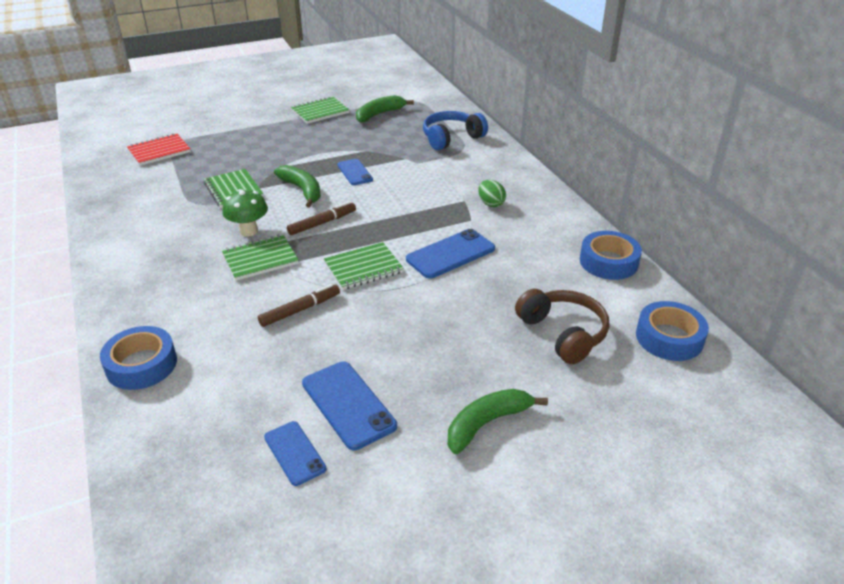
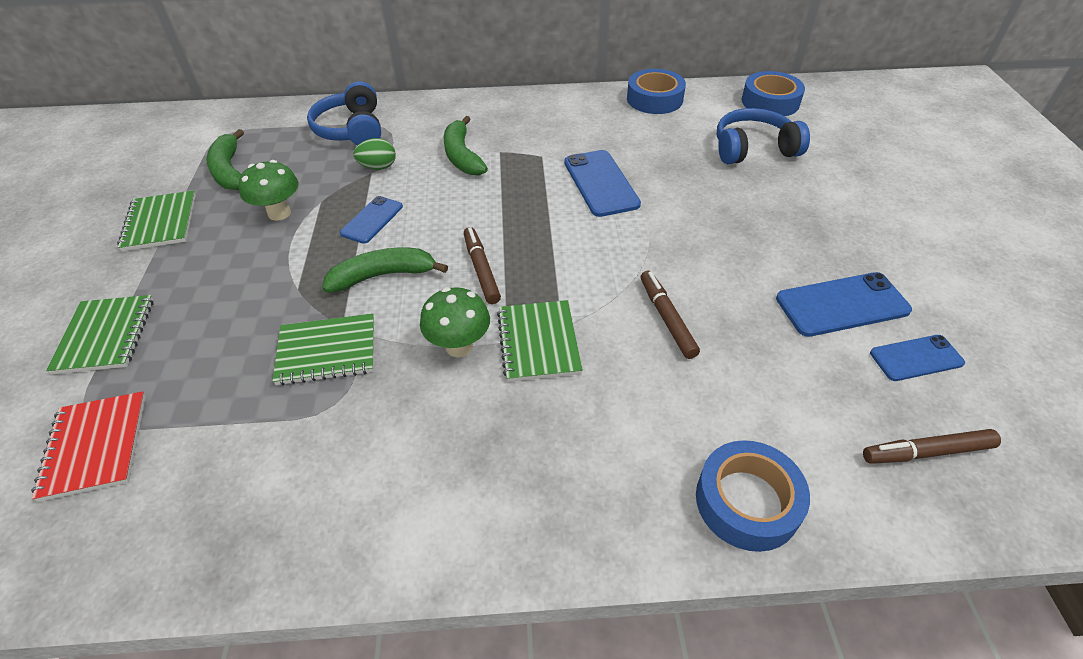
camera: 70 degrees left, 10 degrees up
green notebook [324,242,404,290] -> green notebook moved to [46,295,153,374]
blue phone [337,159,373,185] -> blue phone turned 60 degrees counterclockwise [340,196,403,244]
green banana [448,389,548,454] -> green banana moved to [444,116,488,176]
green egg [478,180,506,207] -> green egg moved to [353,138,396,170]
brown headphones [515,289,609,364] -> blue headphones [717,108,810,164]
none -> green mushroom [238,160,299,221]
none -> brown marker [863,429,1001,464]

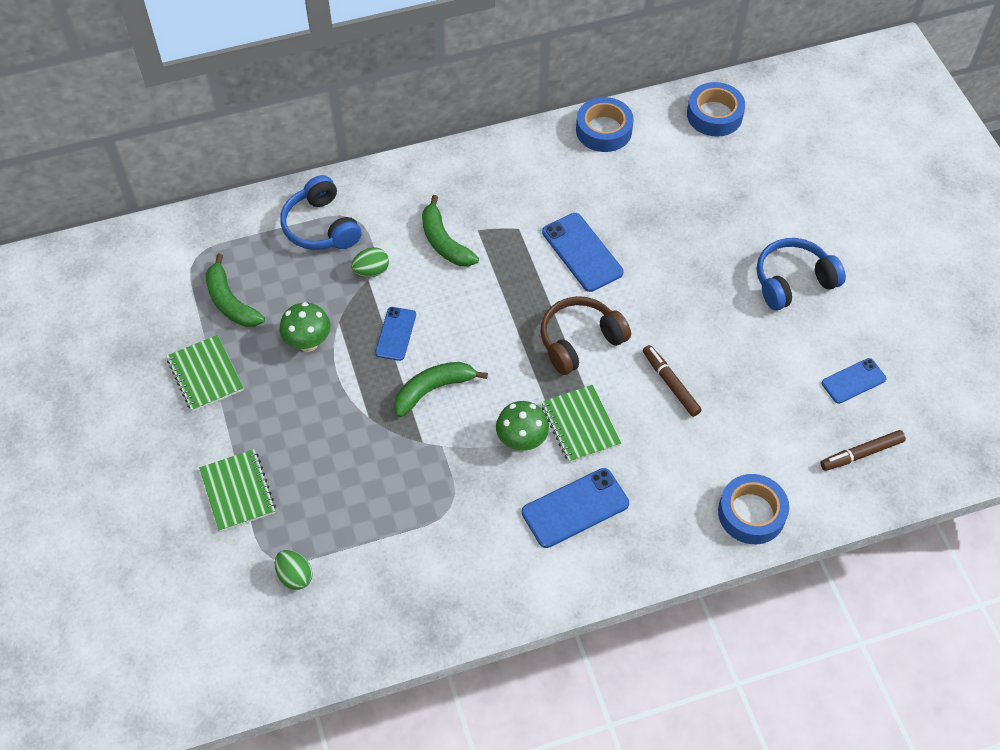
camera: 15 degrees left, 10 degrees up
red notebook [31,391,146,502] -> green egg [275,550,313,590]
green notebook [272,313,374,386] -> none
brown marker [464,227,501,304] -> none
blue headphones [717,108,810,164] -> blue headphones moved to [757,238,846,310]
blue phone [776,272,912,337] -> blue phone moved to [522,468,629,548]
none -> brown headphones [540,296,631,375]

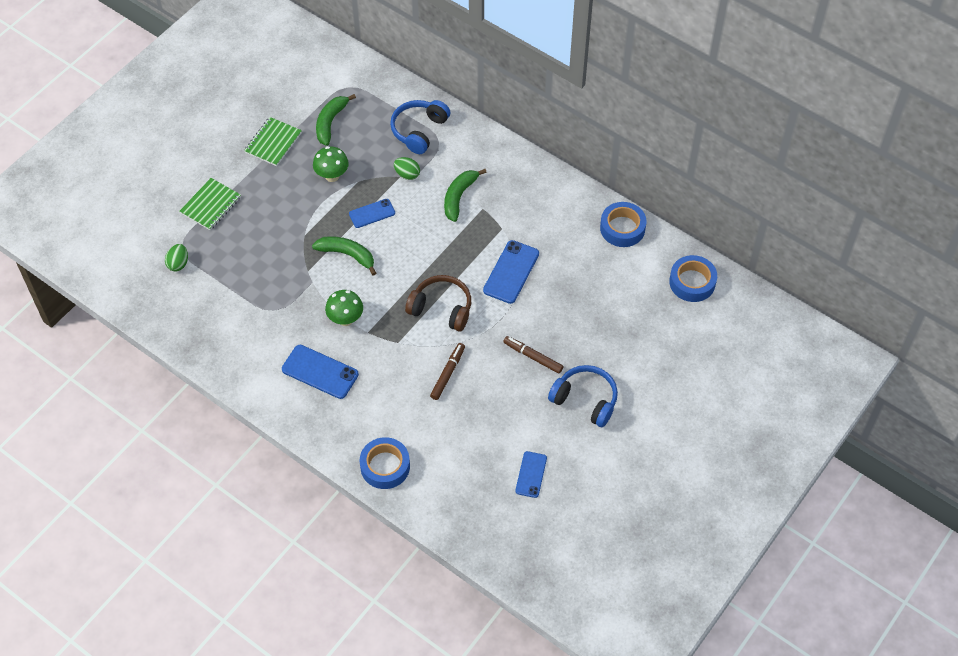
camera: 55 degrees right, 0 degrees up
green notebook [541,385,621,463] -> none
brown marker [820,430,906,471] -> brown marker moved to [503,336,563,374]
blue phone [822,358,886,404] -> blue phone turned 75 degrees clockwise [515,451,547,498]

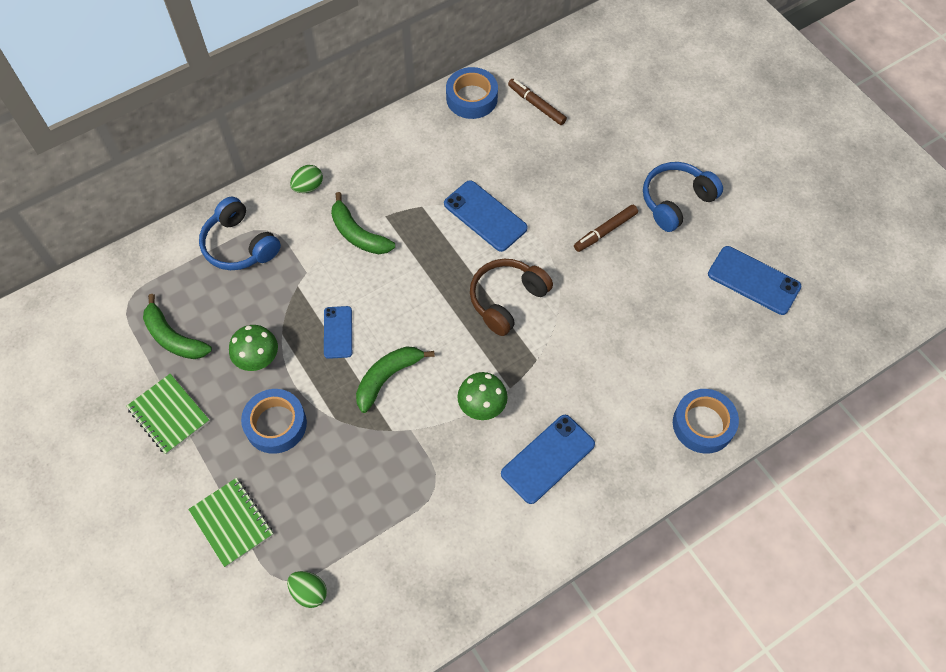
camera: 70 degrees left, 5 degrees up
green egg [394,157,420,180] -> green egg moved to [290,165,323,193]
brown marker [430,343,465,400] -> brown marker moved to [508,79,567,125]
blue phone [515,451,547,498] -> blue phone [708,246,802,315], size x1.57
blue tape [669,255,717,302] -> blue tape moved to [241,389,307,454]

